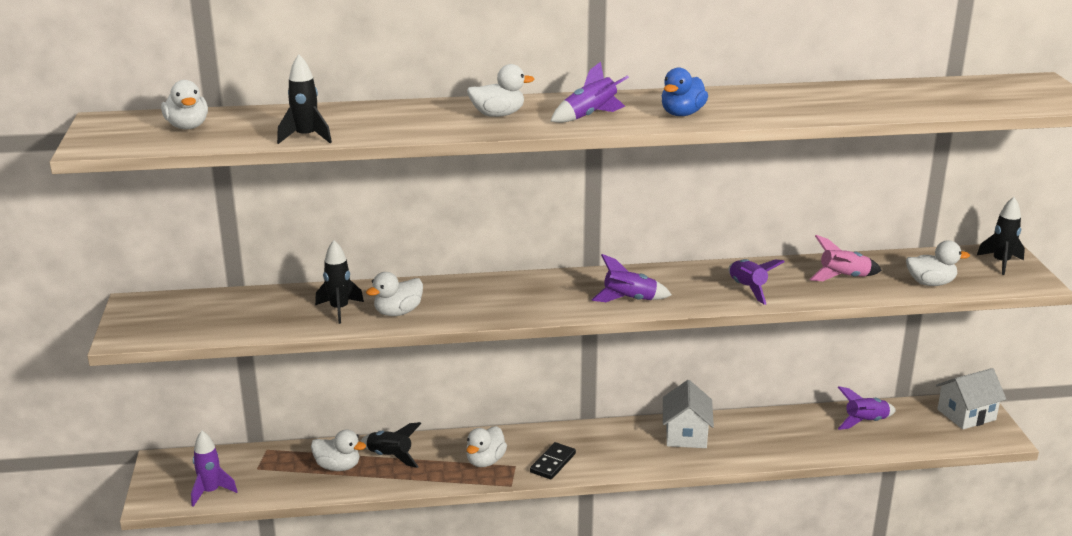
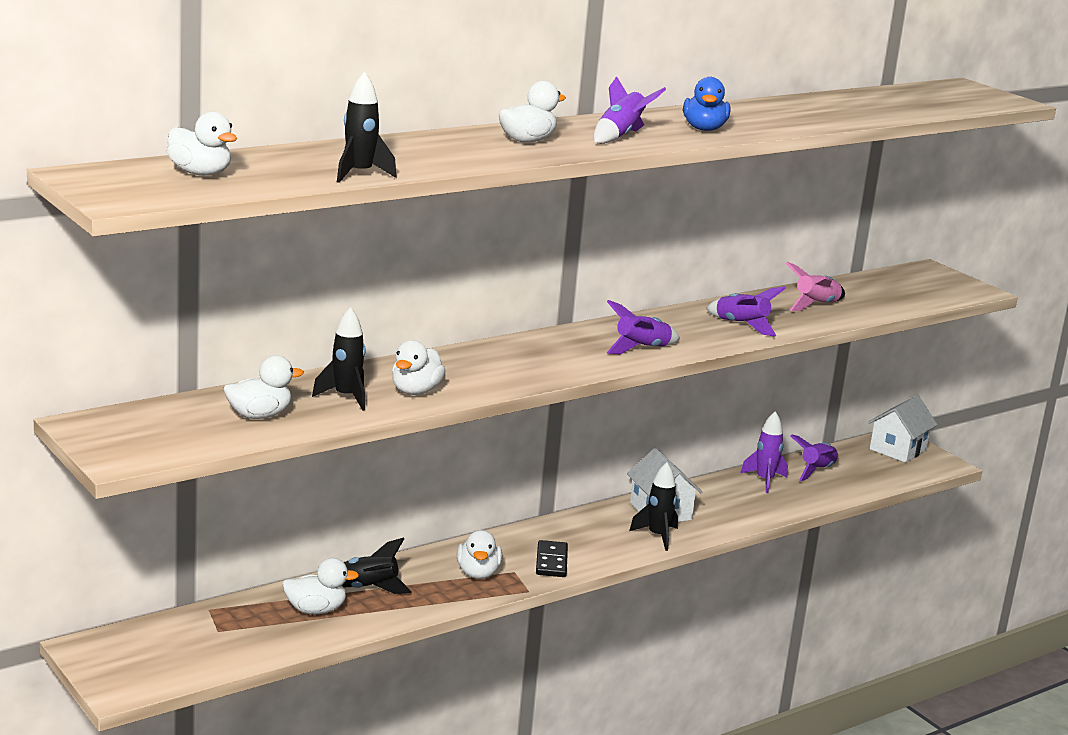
camera: 30 degrees left, 5 degrees down
purple rocket [191,431,238,507] -> purple rocket moved to [740,411,788,493]
white duck [906,240,970,286] -> white duck moved to [224,355,304,419]
black rocket [977,197,1025,275] -> black rocket moved to [629,462,678,551]

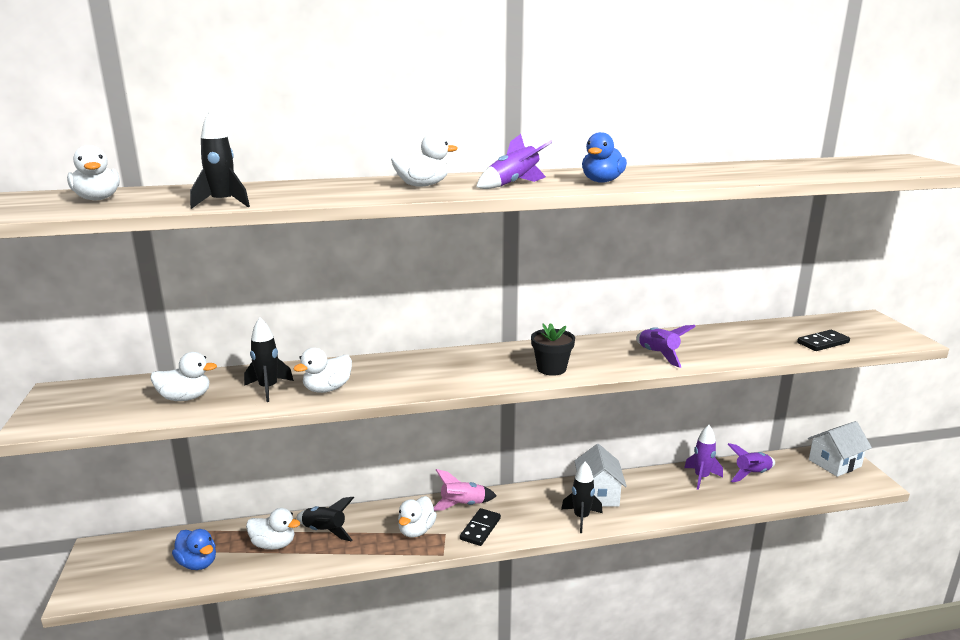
camera: 25 degrees right, 0 degrees up
purple rocket [607,300,680,354] -> black flower pot [531,323,575,376]
pink rocket [786,262,845,311] -> pink rocket moved to [434,469,497,511]
none -> blue duck [172,529,216,570]
none -> black domino [797,330,850,351]

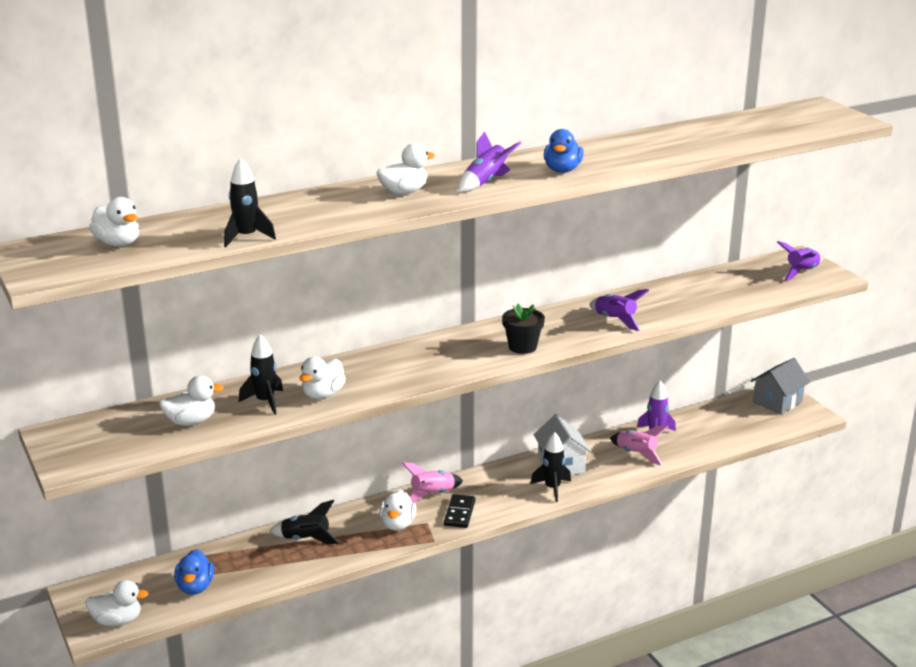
camera: 15 degrees left, 5 degrees up
blue duck [172,529,216,570] -> blue duck turned 60 degrees clockwise [174,549,214,595]
white duck [246,508,300,550] -> white duck moved to [85,580,148,626]
purple rocket [727,443,775,483] -> purple rocket moved to [777,241,822,280]
black domino [797,330,850,351] -> none
white house [808,421,872,477] -> grey house [751,358,810,415]
none -> pink rocket [610,426,668,466]

